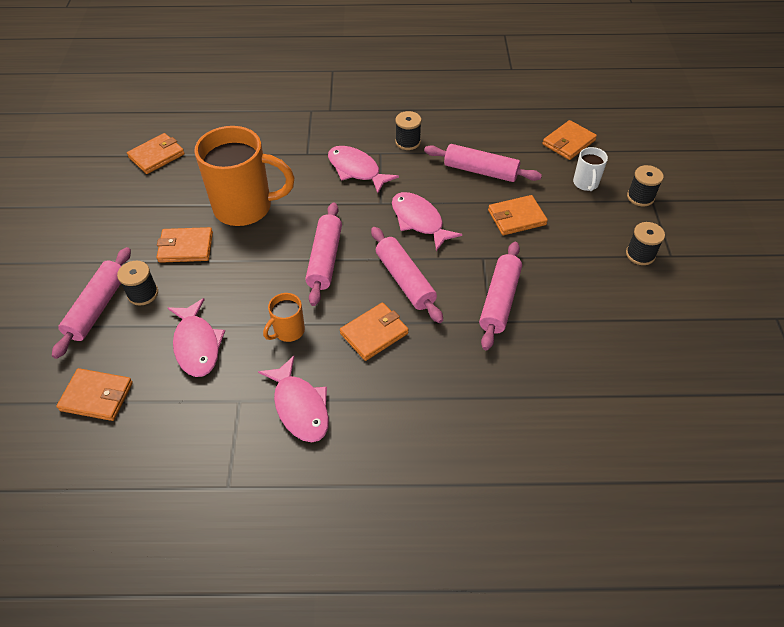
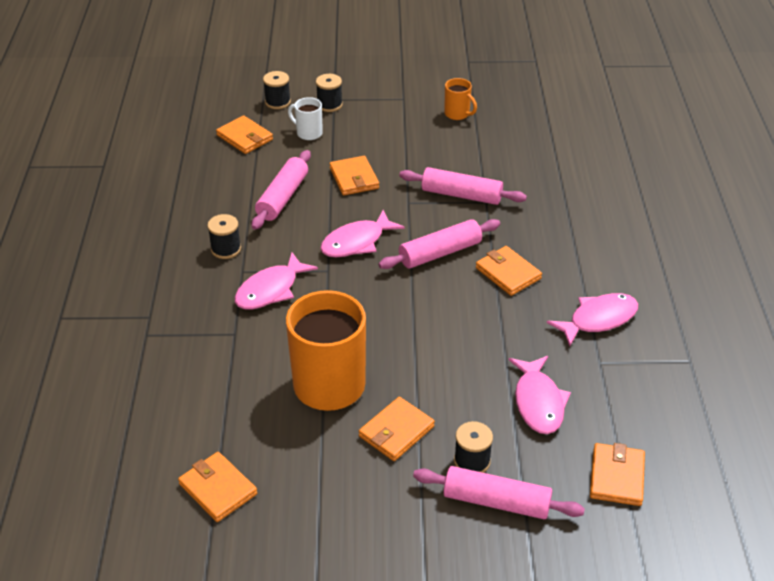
camera: 90 degrees left, 10 degrees down
orange wallet [157,227,213,263] -> orange wallet turned 45 degrees clockwise [359,397,435,461]
pink fish [168,298,225,377] -> pink fish turned 105 degrees clockwise [509,356,571,434]
orange mug [263,293,305,342] -> orange mug moved to [444,78,477,120]
pink rolling pin [305,202,342,306] -> none
white mug [573,147,608,191] -> white mug turned 150 degrees counterclockwise [288,97,323,140]
black spool [626,222,665,265] -> black spool moved to [263,71,291,109]

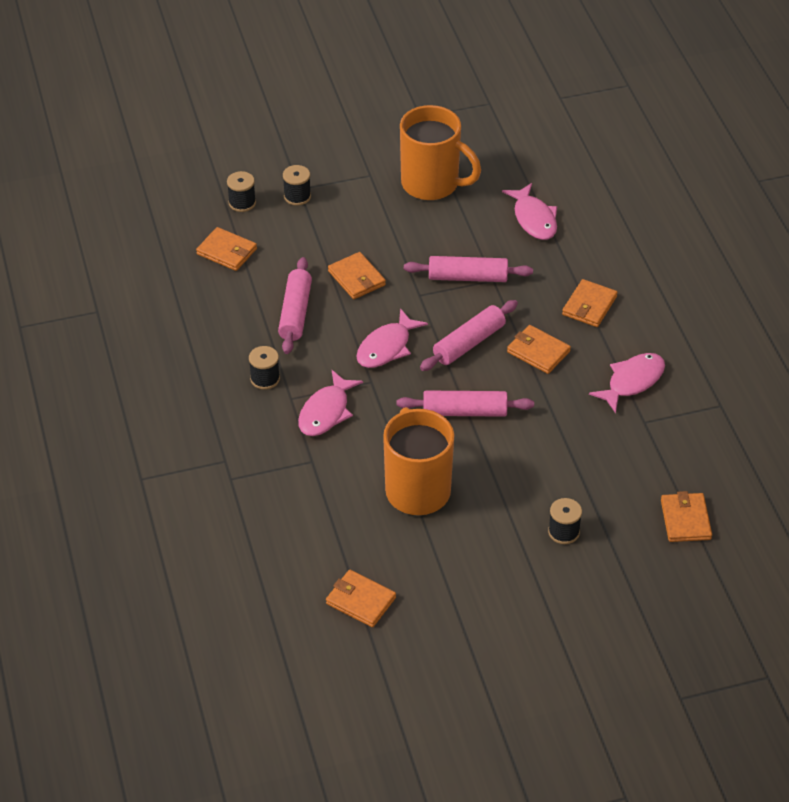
camera: 15 degrees left, 5 degrees up
white mug [288,97,323,140] -> none
orange wallet [359,397,435,461] -> orange wallet moved to [562,279,618,327]
pink rolling pin [413,466,585,519] -> pink rolling pin moved to [397,391,534,417]
orange mug [444,78,477,120] -> orange mug [400,105,481,200], size x2.18
pink fish [509,356,571,434] -> pink fish moved to [502,183,557,240]

